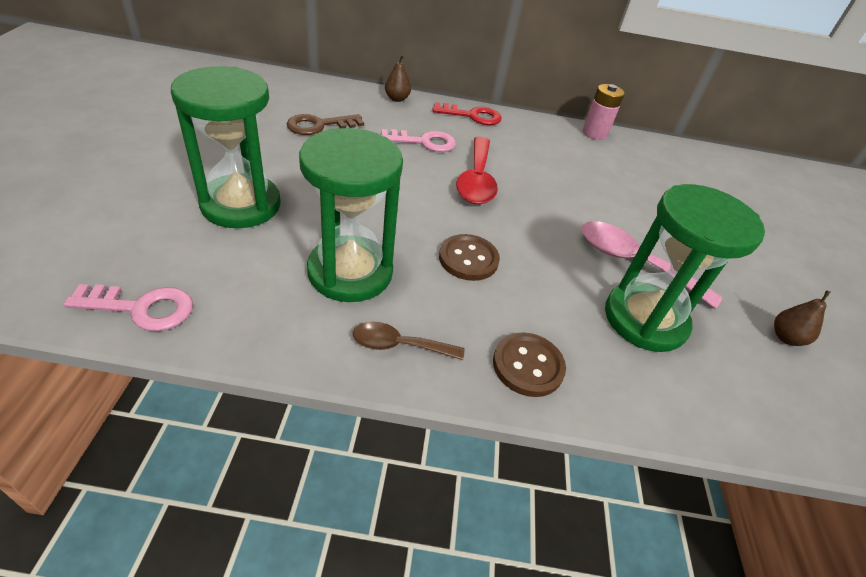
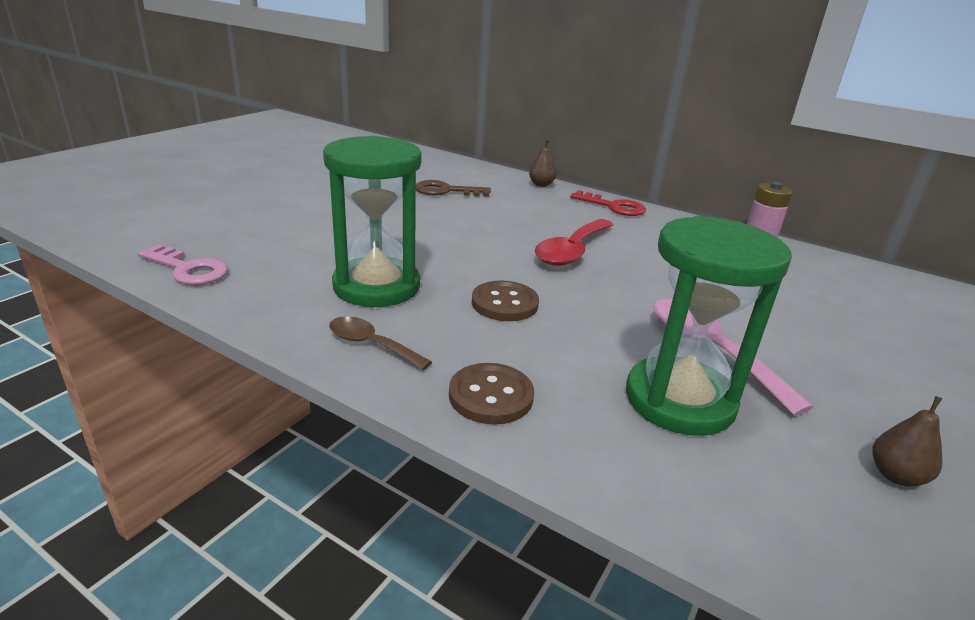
camera: 30 degrees right, 15 degrees down
green hourglass [171,66,281,228] -> none
pink key [381,129,456,152] -> none

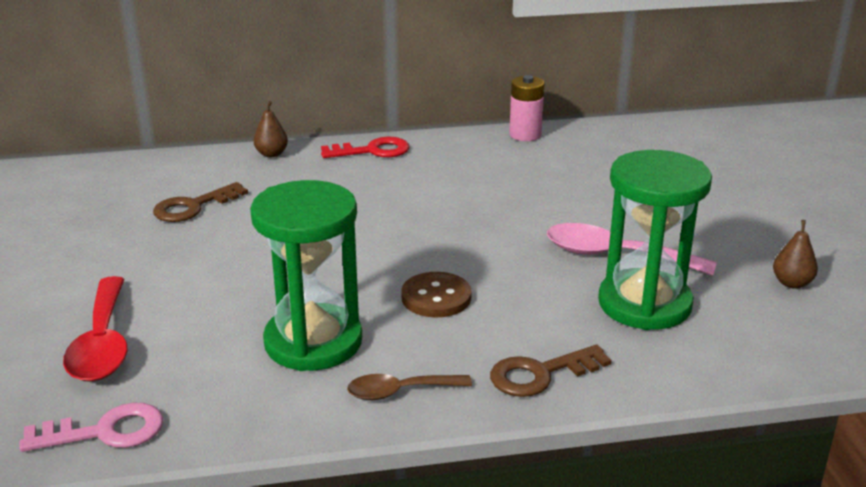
camera: 40 degrees left, 0 degrees up
brown button [449,363,534,424] -> brown key [490,344,612,397]
red spoon [535,219,613,266] -> red spoon moved to [63,276,128,382]

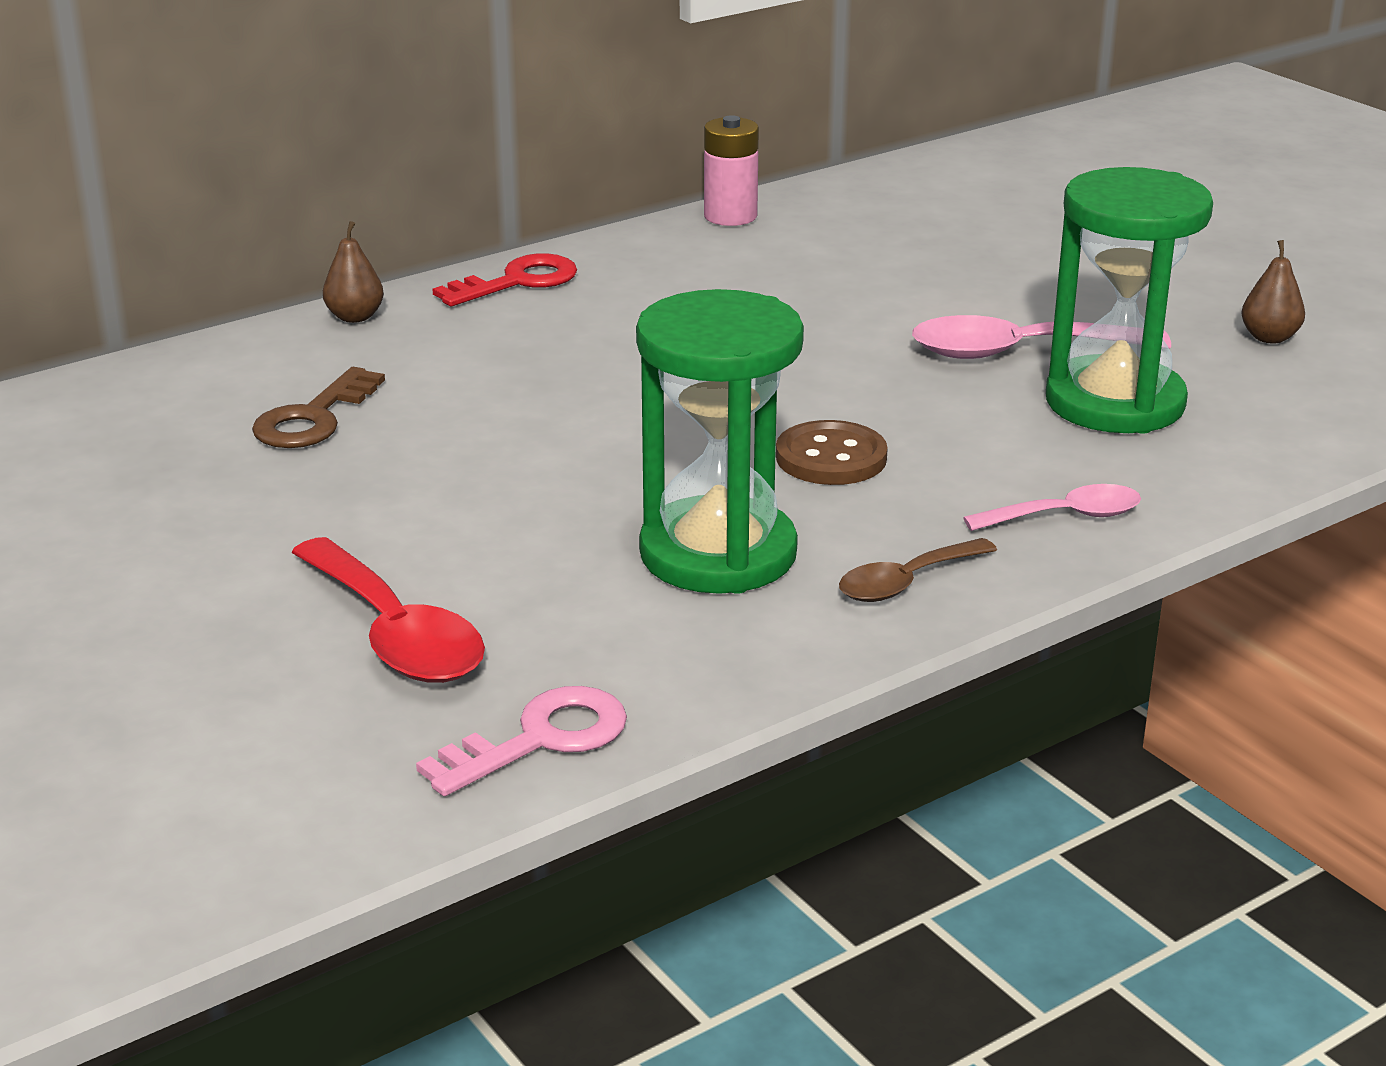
camera: 25 degrees left, 0 degrees up
brown key [490,344,612,397] -> pink spoon [963,484,1141,531]

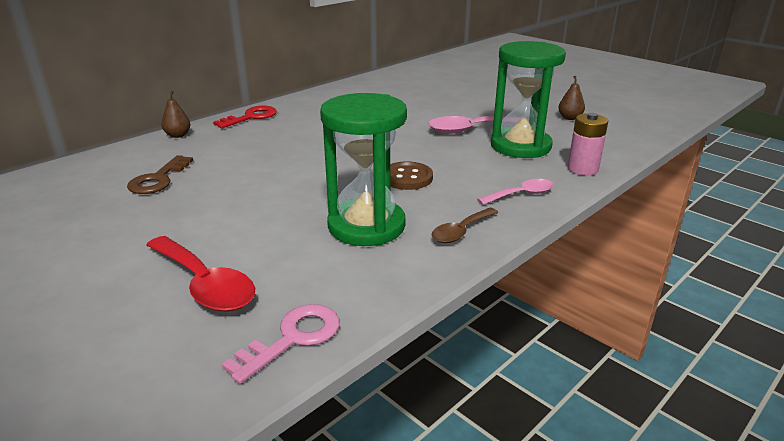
camera: 10 degrees left, 0 degrees up
pink battery [704,115,759,226] -> pink battery moved to [568,113,608,175]

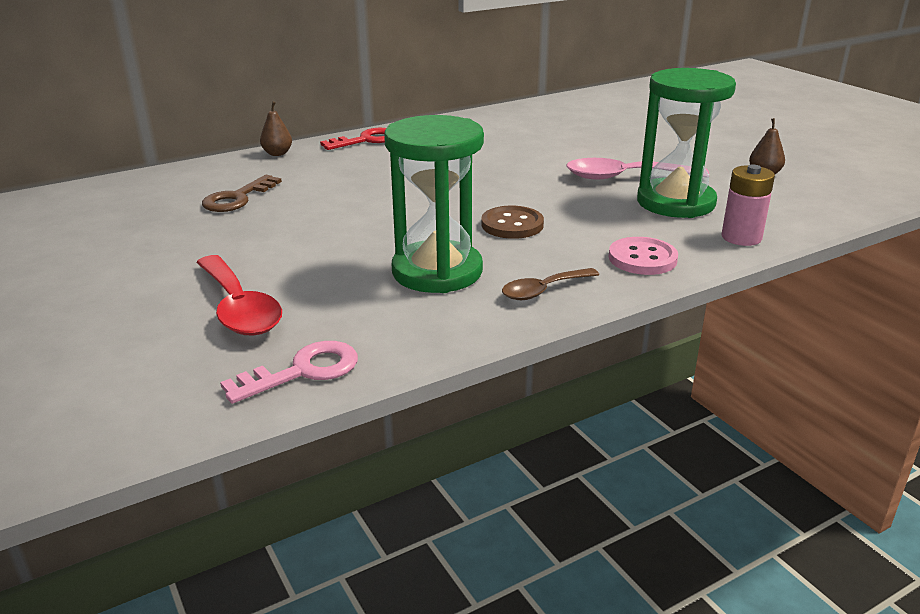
camera: 15 degrees right, 0 degrees up
pink spoon [477,179,554,205] -> pink button [609,237,678,275]

